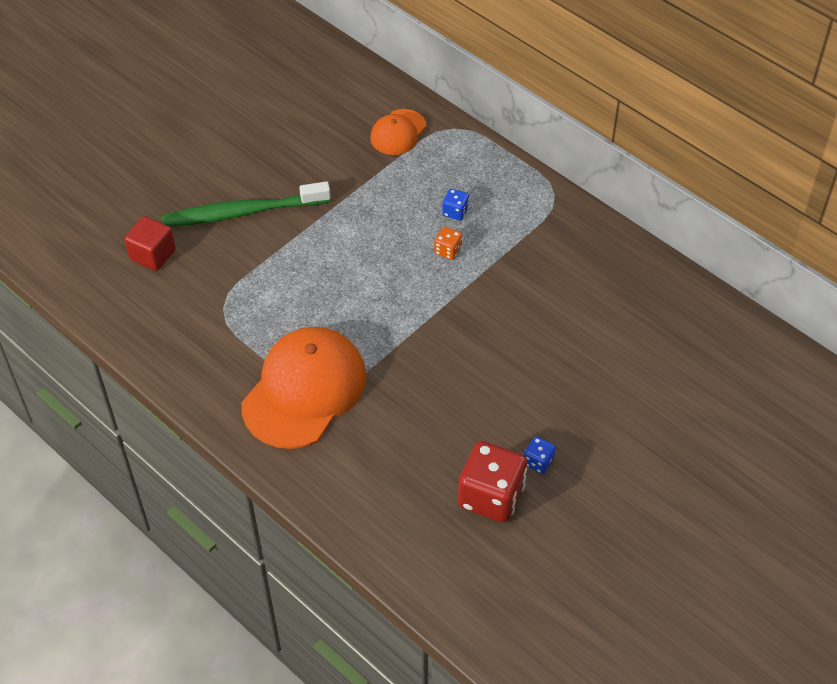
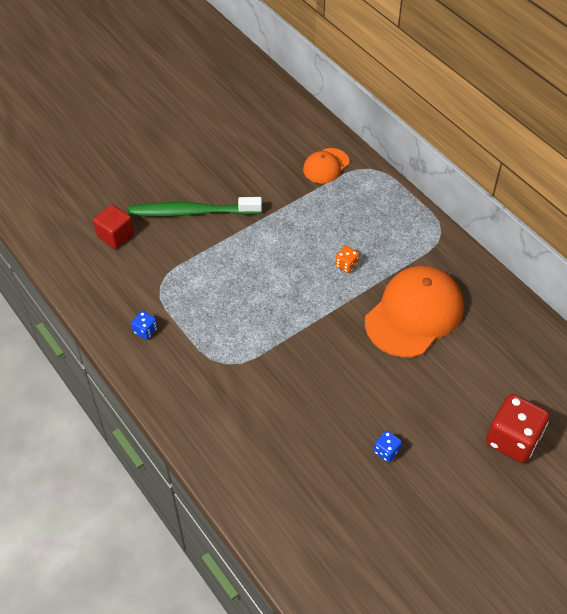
camera: 10 degrees right, 0 degrees up
orange cap [241,327,366,449] -> orange cap moved to [365,266,464,358]
blue dice [442,189,469,221] -> blue dice moved to [131,311,158,340]
red dice [458,441,527,523] -> red dice moved to [486,394,550,463]

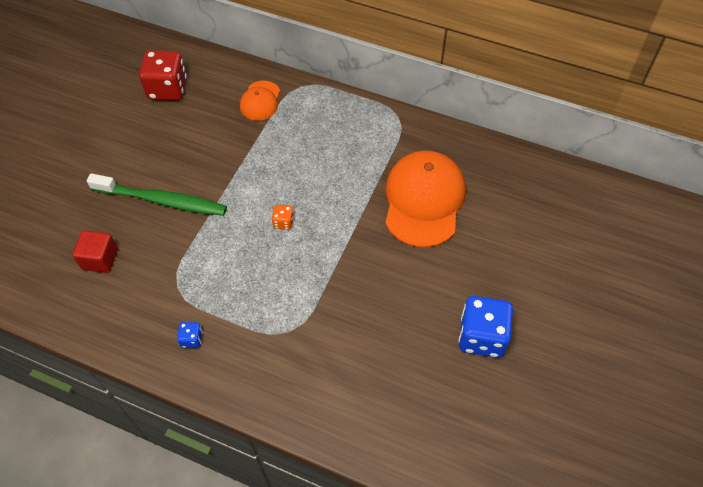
camera: 30 degrees left, 5 degrees up
green toothbrush [128,197,262,217] -> green toothbrush turned 135 degrees counterclockwise [87,173,227,216]
orange dice [335,246,359,273] -> orange dice moved to [272,205,294,230]
blue dice [374,431,402,462] -> blue dice [459,296,513,358], size x2.19
red dice [486,394,550,463] -> red dice moved to [139,50,187,100]

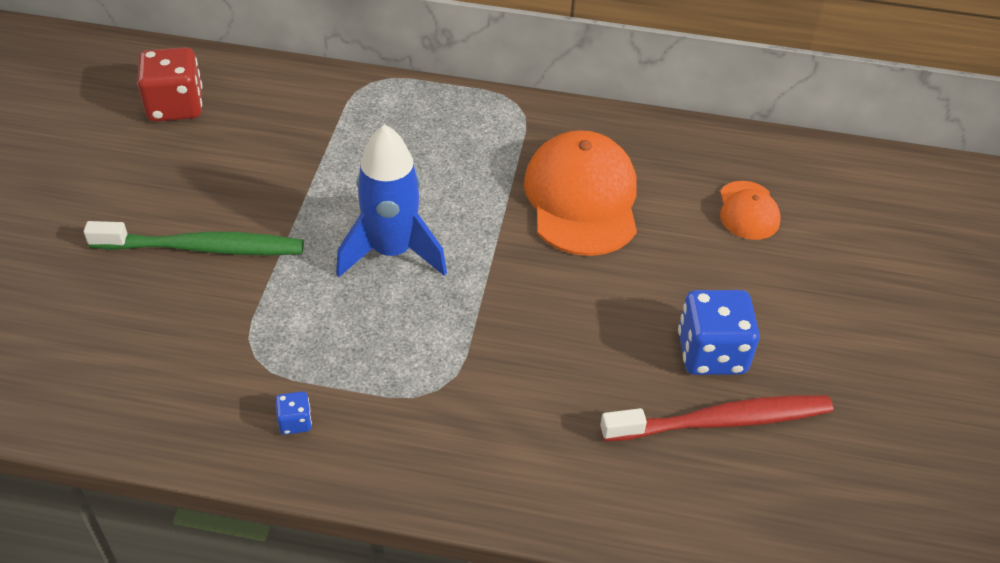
camera: 15 degrees left, 10 degrees down
red cube [72,230,118,273] -> none
orange cap [240,81,280,121] -> orange cap moved to [720,181,781,240]
orange dice [272,205,294,230] -> blue rocket [336,124,447,277]
none -> red toothbrush [600,395,833,442]

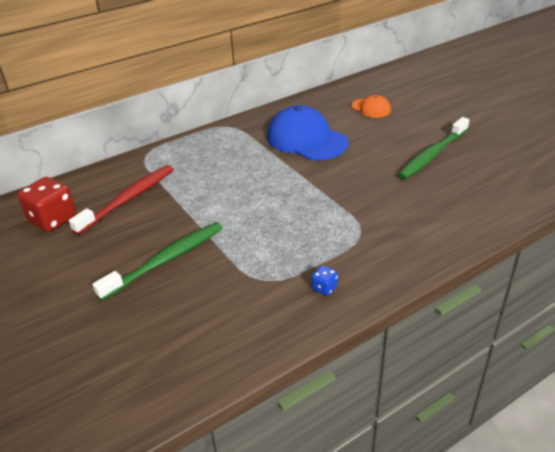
camera: 40 degrees left, 10 degrees down
blue rocket [336,124,447,277] -> none
orange cap [524,130,637,256] -> blue cap [267,105,349,160]
red toothbrush [600,395,833,442] -> red toothbrush moved to [69,165,174,235]
blue dice [678,290,760,375] -> green toothbrush [398,117,469,179]

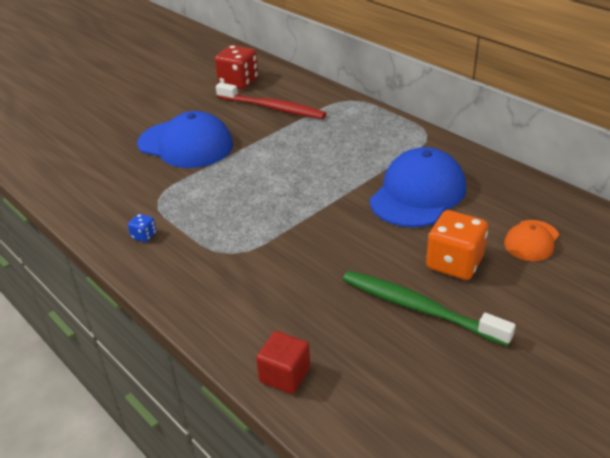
camera: 80 degrees right, 0 degrees up
green toothbrush [92,222,223,301] -> blue cap [137,111,233,168]
none -> red cube [256,331,310,394]
none -> orange dice [426,210,488,280]

